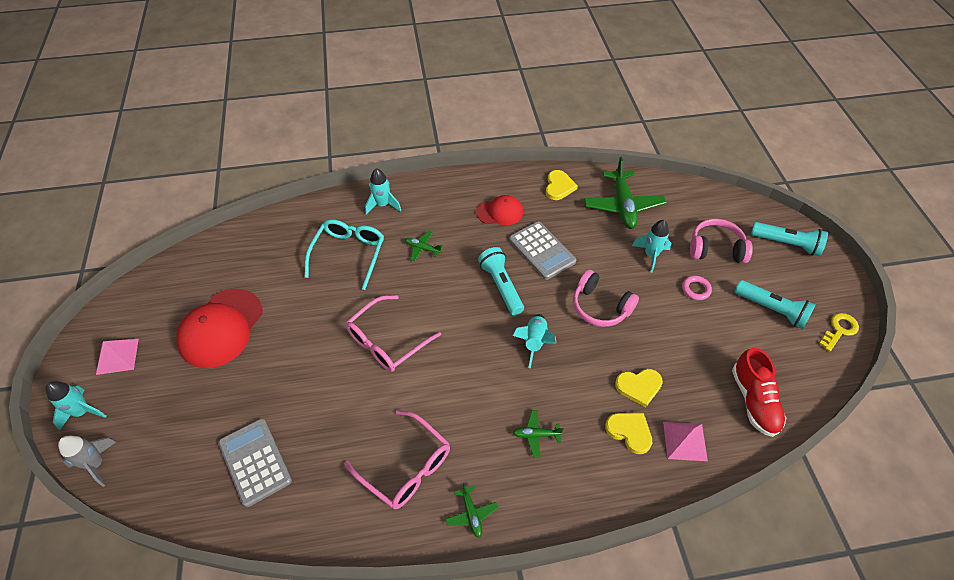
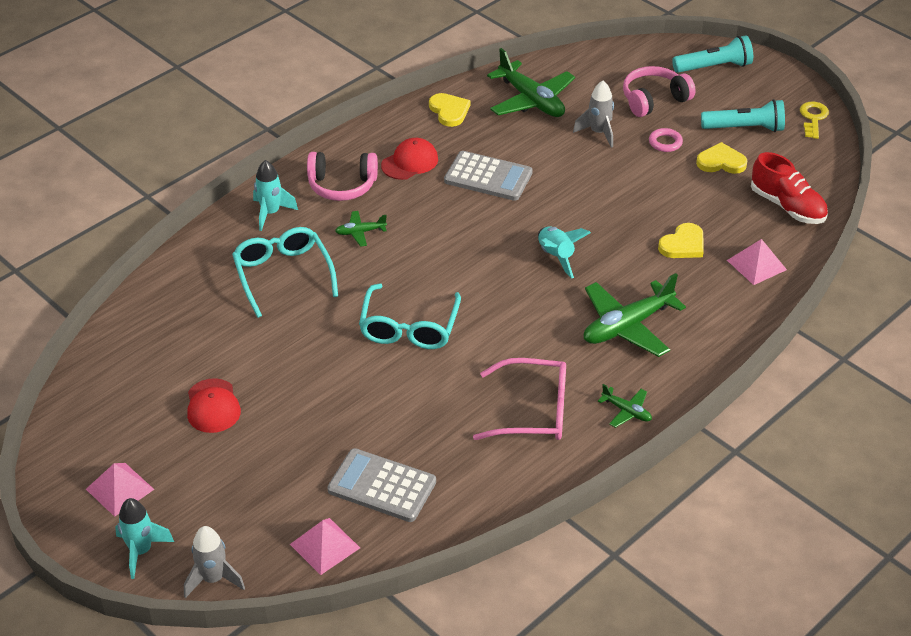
camera: 35 degrees left, 10 degrees down
red cap [176,289,263,368] -> red cap [187,378,241,433], size x0.57
pink glasses [346,295,441,372] -> turquoise glasses [359,283,461,349]
turquoise flashlight [478,247,524,315] -> none
green plane [513,410,563,457] -> green plane [584,273,686,357], size x2.07
pink headphones [573,270,639,327] -> pink headphones moved to [307,152,378,201]
yellow heart [605,413,652,454] -> yellow heart moved to [696,142,748,174]
turquoise rocket [632,220,671,273] -> grey rocket [573,81,614,148]
none -> pink pyramid [290,518,360,575]

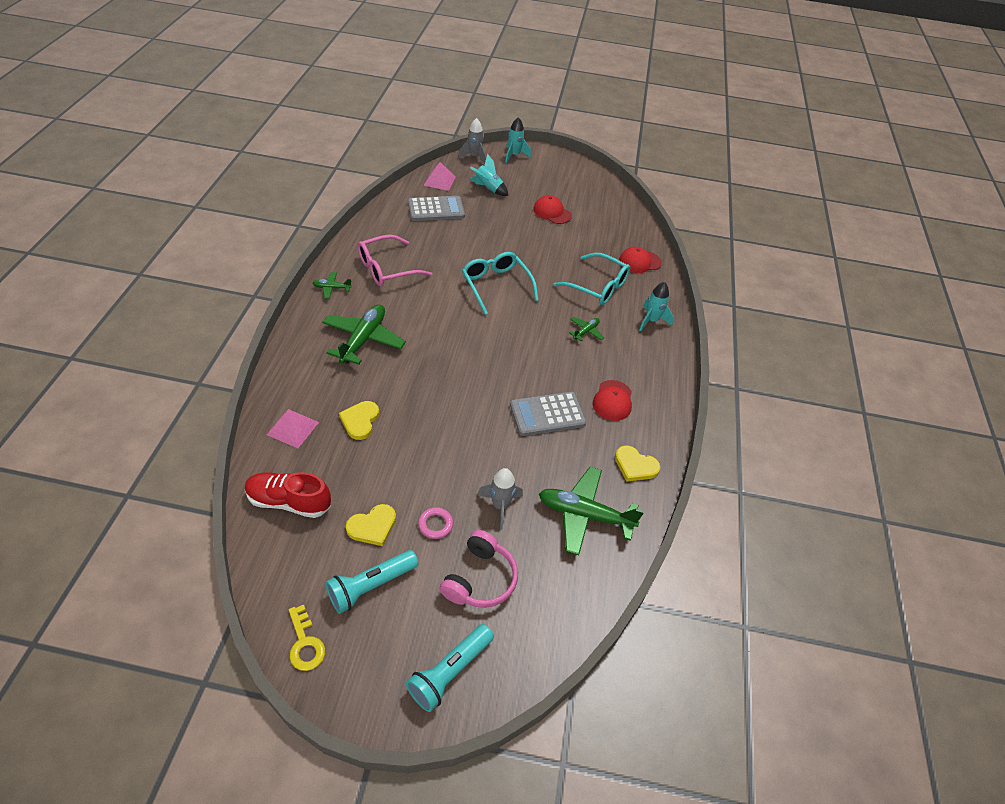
camera: 140 degrees right, 5 degrees up
pink pyramid [86,463,155,517] -> none
pink headphones [307,152,378,201] -> none
turquoise rocket [538,226,591,278] -> turquoise rocket moved to [469,154,508,196]
none -> red cap [619,247,662,273]

